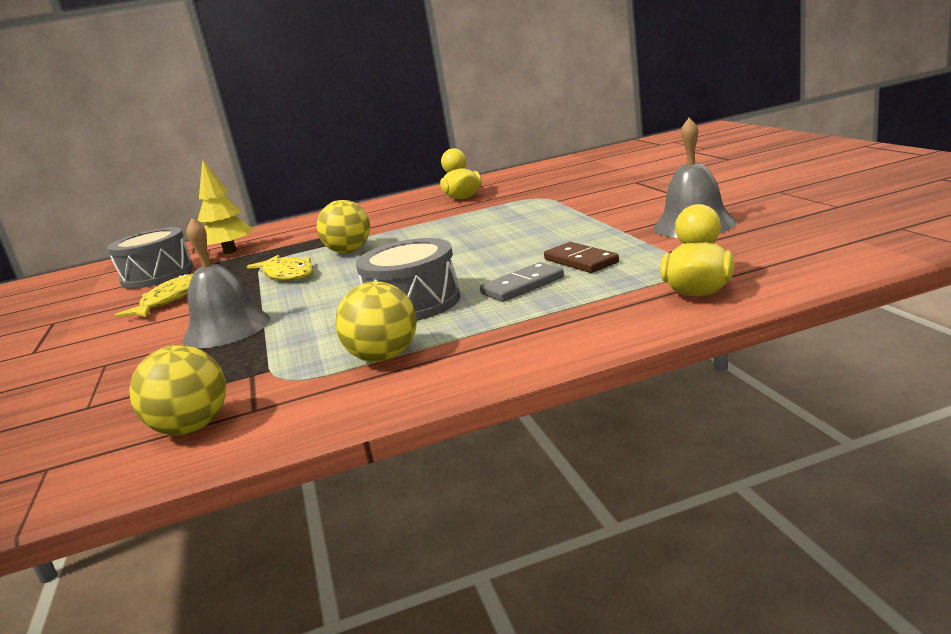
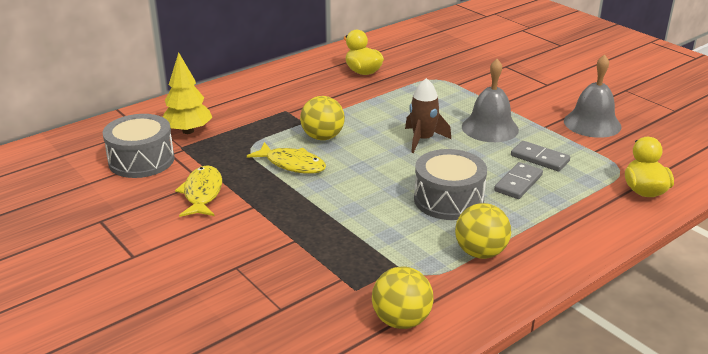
camera: 25 degrees left, 10 degrees up
grey bell [183,218,270,348] -> grey bell moved to [462,59,519,142]
brown domino [544,242,619,273] -> grey domino [511,141,570,171]
none -> brown rocket [405,78,451,153]

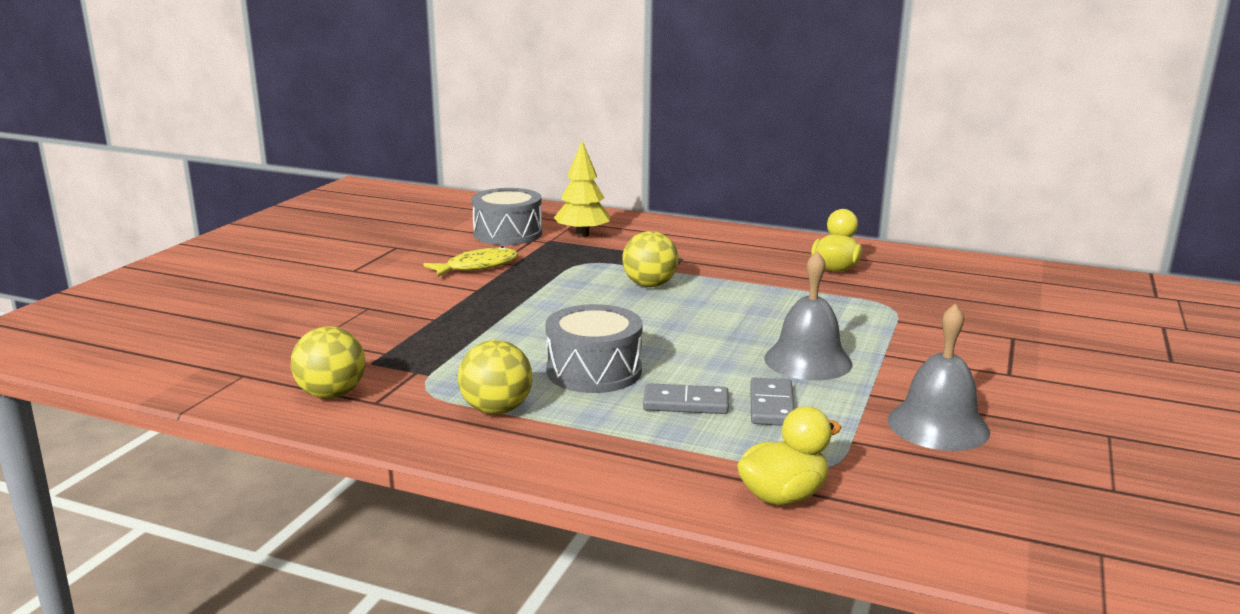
camera: 60 degrees right, 10 degrees down
yellow fish [247,142,326,174] -> none
brown rocket [405,78,451,153] -> none

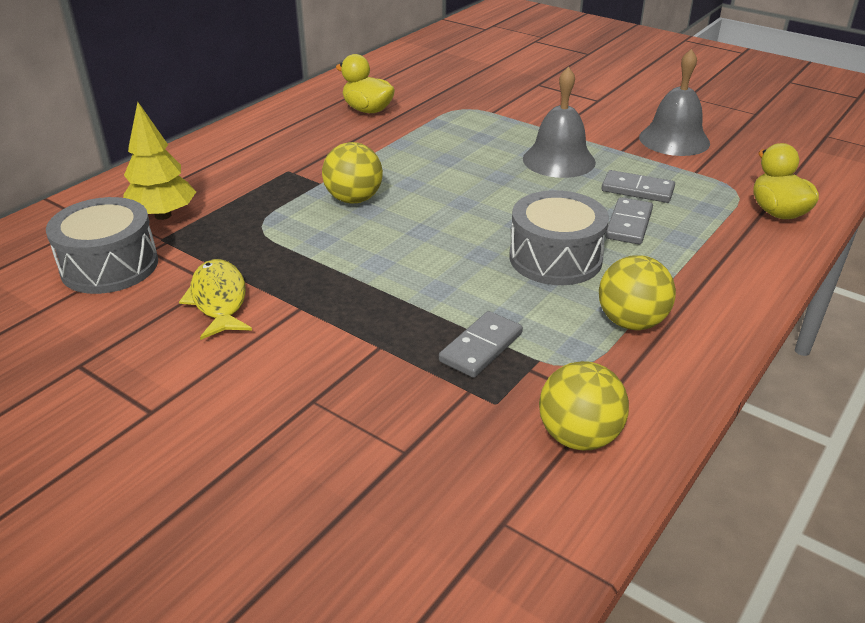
camera: 75 degrees left, 15 degrees up
none -> grey domino [439,311,523,378]

